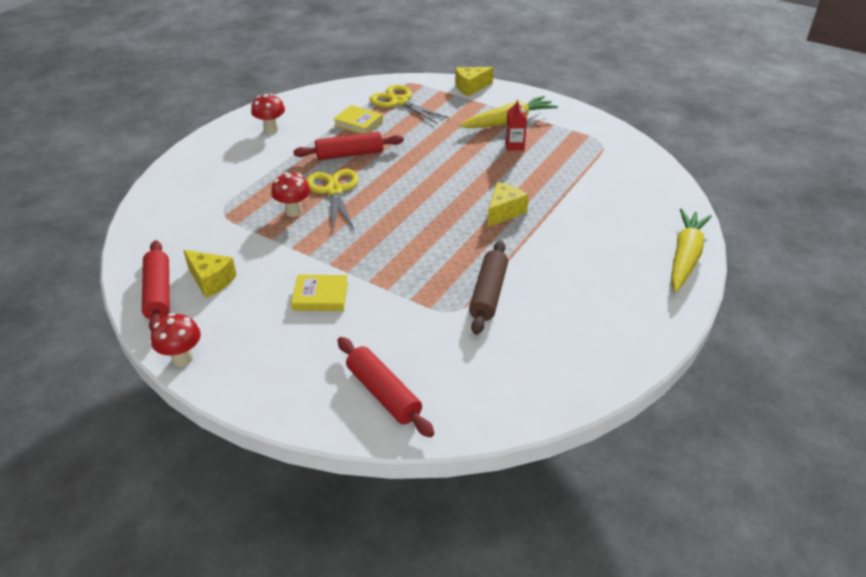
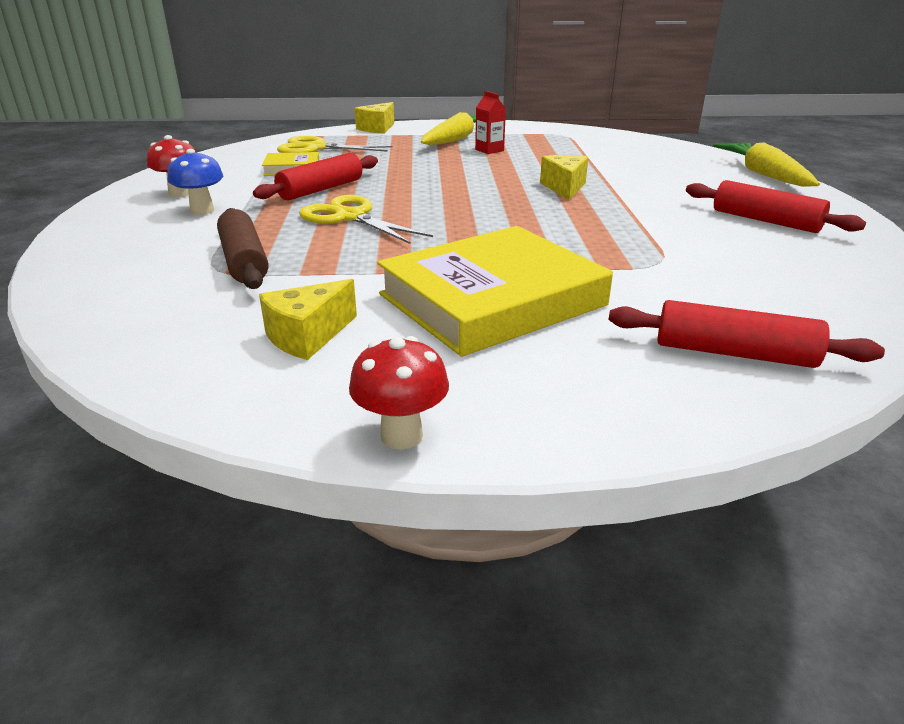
camera: 35 degrees left, 10 degrees down
red rolling pin [142,240,170,331] -> red rolling pin moved to [686,180,866,233]
yellow cheese [183,250,237,298] -> yellow cheese turned 135 degrees clockwise [259,279,357,360]
red mushroom [271,172,310,217] -> none
yellow book [291,275,348,311] -> yellow book [377,226,613,357], size x2.19
brown rolling pin [469,240,508,335] -> brown rolling pin moved to [217,208,268,289]
none -> blue mushroom [168,149,223,215]

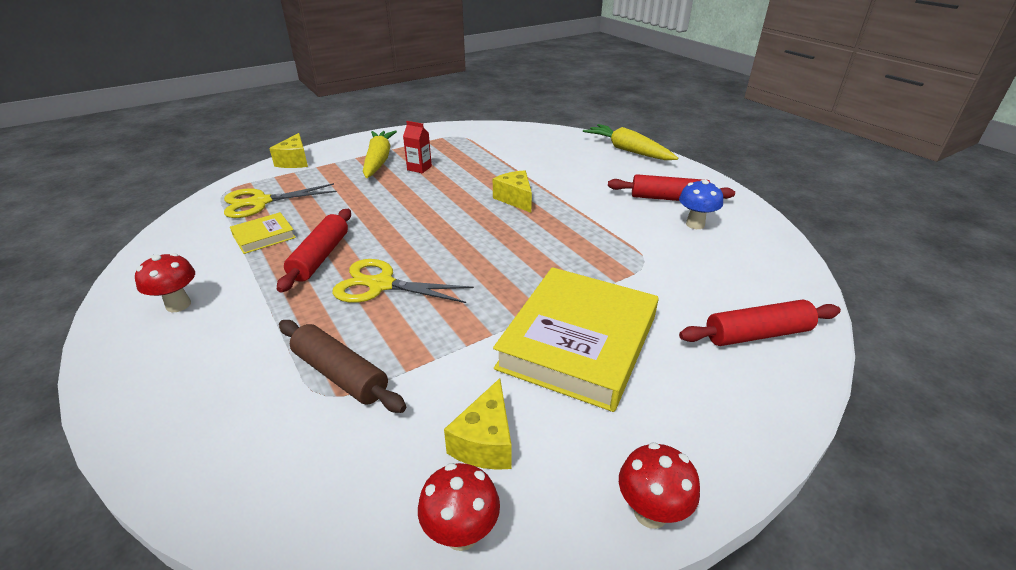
camera: 30 degrees left, 5 degrees up
blue mushroom [168,149,223,215] -> blue mushroom moved to [679,180,723,229]
none -> red mushroom [418,463,500,551]

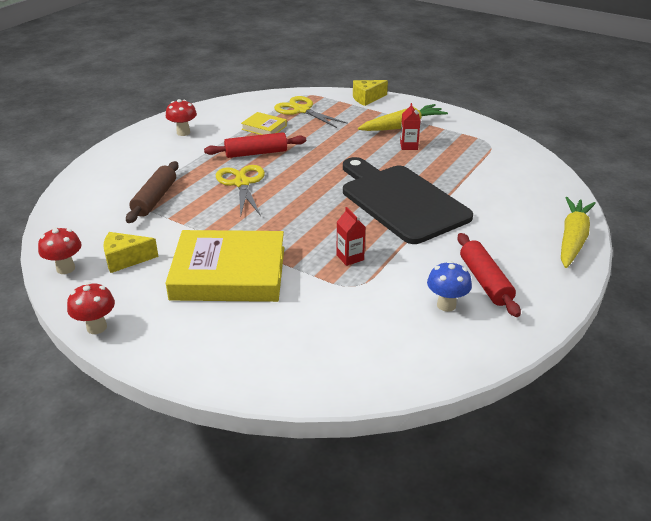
camera: 65 degrees right, 0 degrees up
yellow cheese [493,170,532,213] -> black cutting board [343,157,473,244]
red rolling pin [679,300,841,346] -> none
none -> red carton [336,207,365,266]

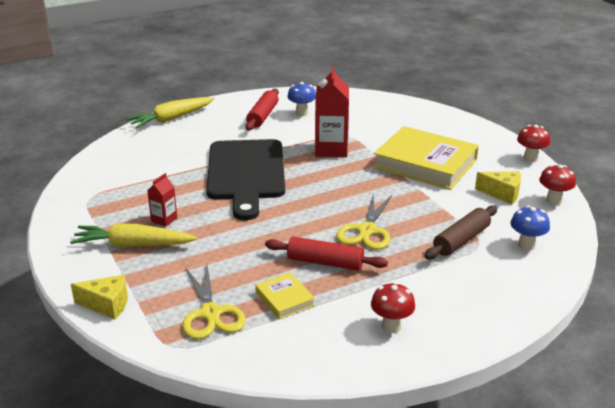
camera: 150 degrees left, 5 degrees down
red carton [336,207,365,266] -> red carton [315,66,349,157], size x1.95
none -> blue mushroom [510,206,550,250]

